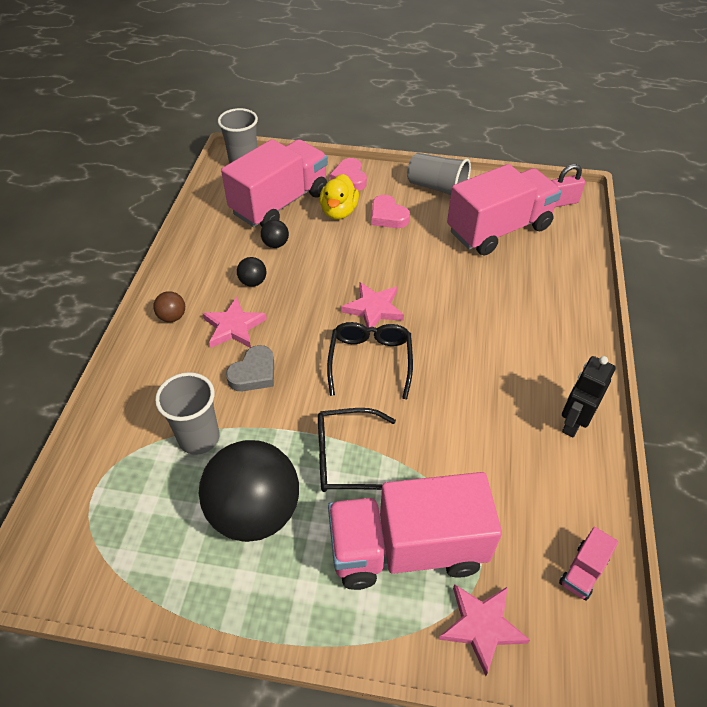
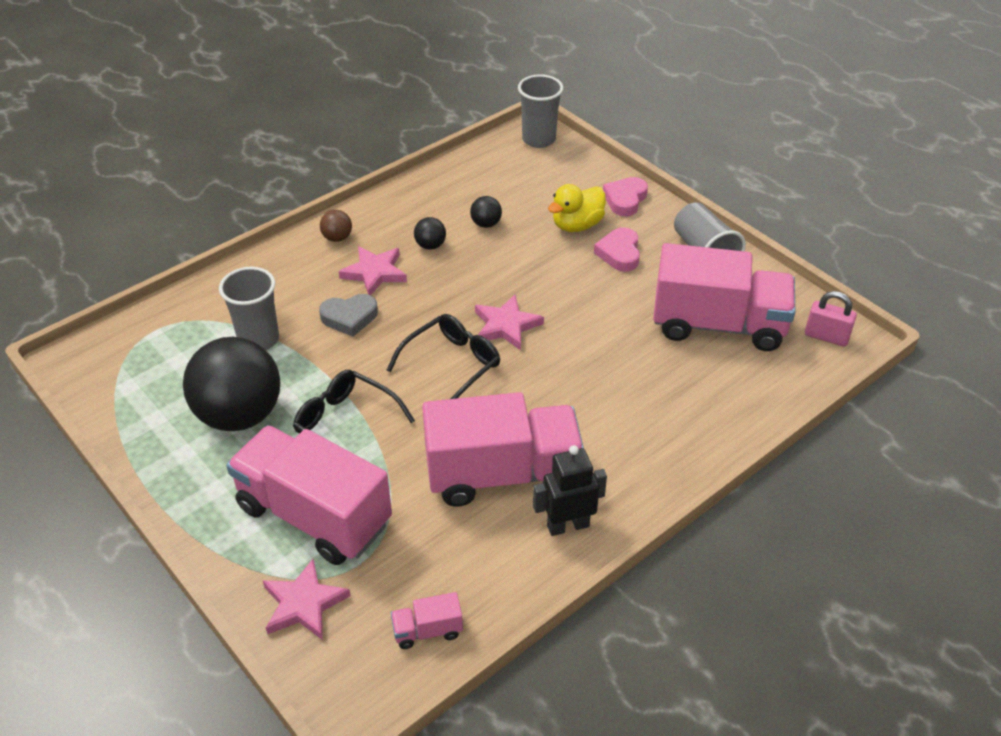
camera: 40 degrees right, 5 degrees down
pink truck [221,139,328,227] -> pink truck moved to [422,392,584,507]

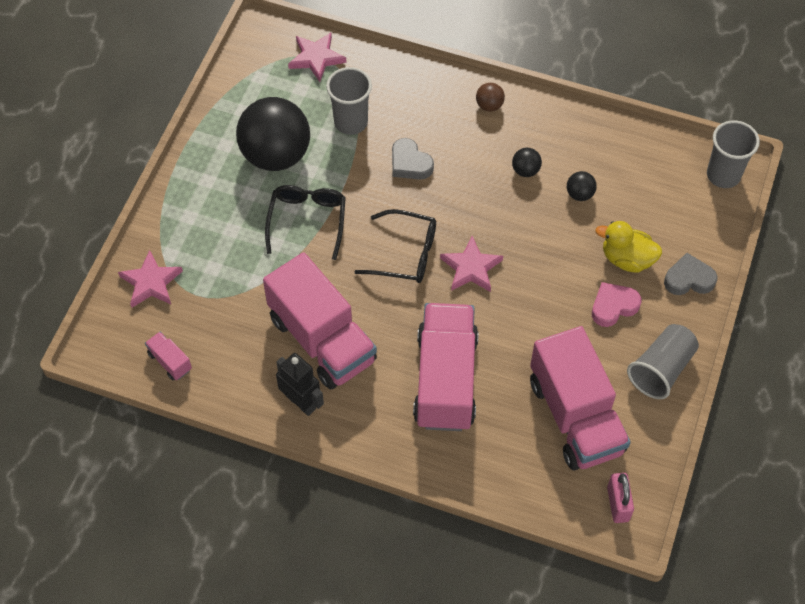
camera: 60 degrees right, 15 degrees up
pink truck [226,425,392,565] -> pink truck moved to [413,303,479,431]
pink star [338,246,407,295] -> pink star moved to [288,33,346,82]
pink heart [603,177,648,216] -> grey heart [664,253,717,295]

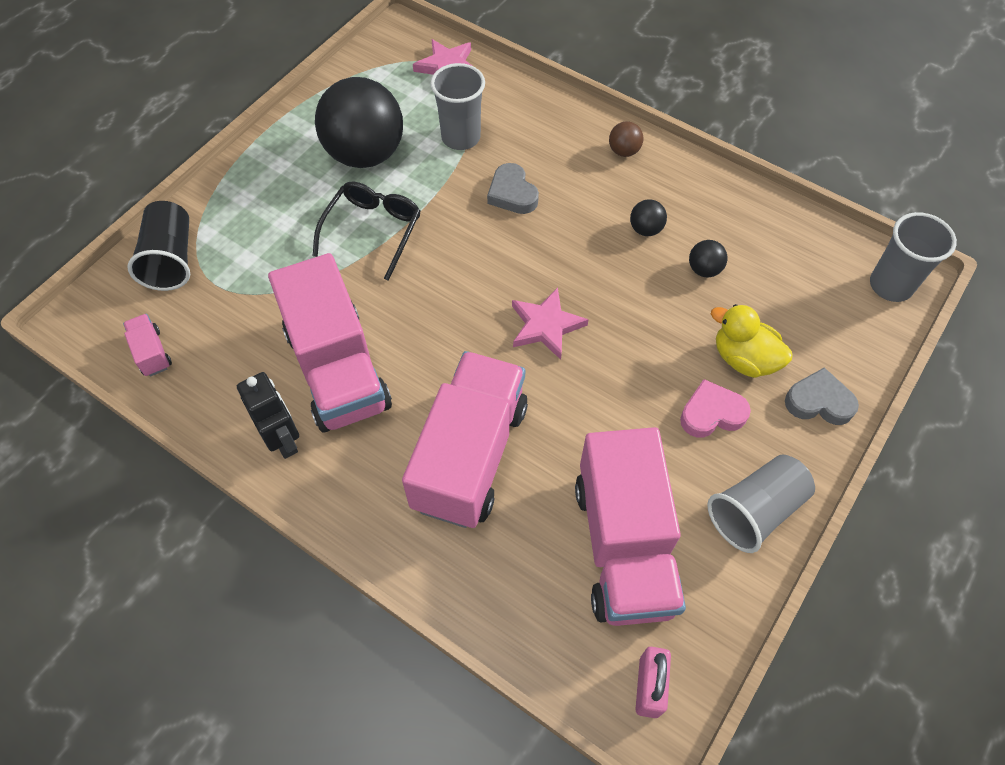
camera: 15 degrees right, 0 degrees up
pink star [118,250,183,308] -> black cup [127,201,190,291]
black glasses [355,209,436,283] -> none

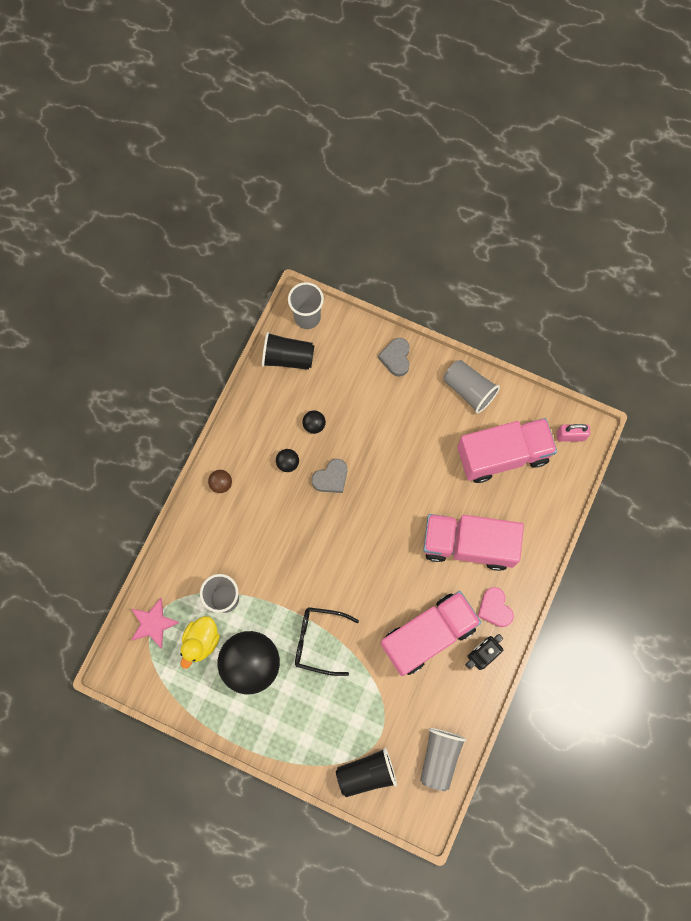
camera: 100 degrees left, 15 degrees up
pink truck [123,314,172,377] -> grey cup [420,728,466,791]
grey heart [487,163,539,214] -> grey heart moved to [312,459,347,493]
pink star [512,287,589,360] -> none
pink heart [680,379,751,438] -> pink heart moved to [478,587,514,627]
yellow duck [711,304,793,378] -> yellow duck moved to [180,616,220,669]
none -> black cup [262,332,315,370]

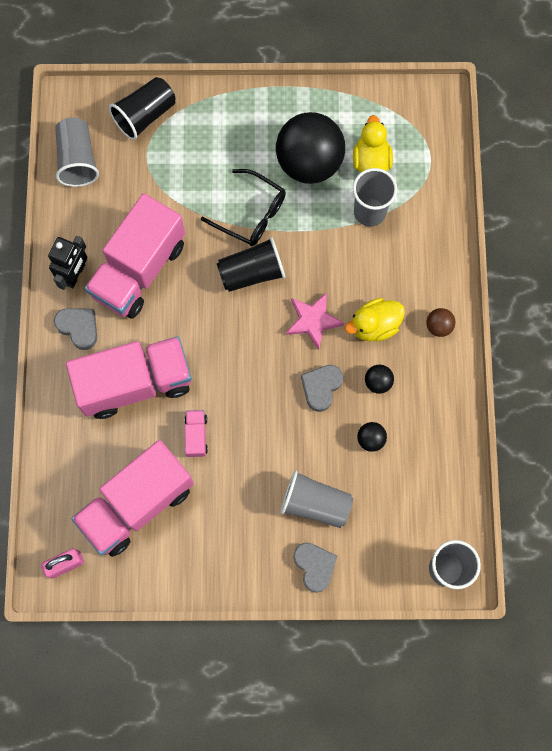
camera: 155 degrees right, 0 degrees up
pink star [131,598,180,649] -> pink star moved to [286,293,344,350]
black cup [262,332,315,370] -> black cup moved to [217,237,285,292]
black glasses [295,607,359,676] -> black glasses turned 45 degrees clockwise [201,169,286,246]
grey cup [444,360,500,413] -> grey cup moved to [281,470,353,528]
pink heart [478,587,514,627] -> grey heart [54,308,97,350]
none -> pink truck [185,410,208,457]
none -> yellow duck [345,298,405,341]

